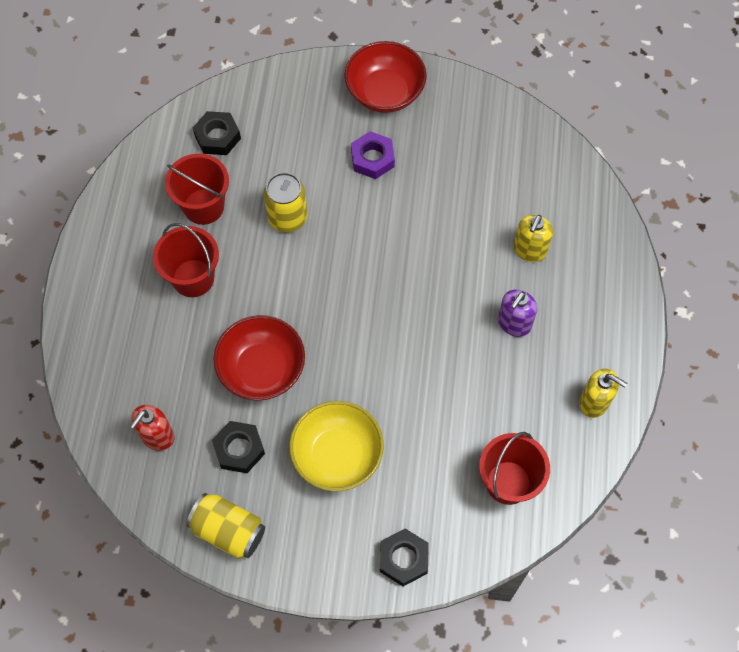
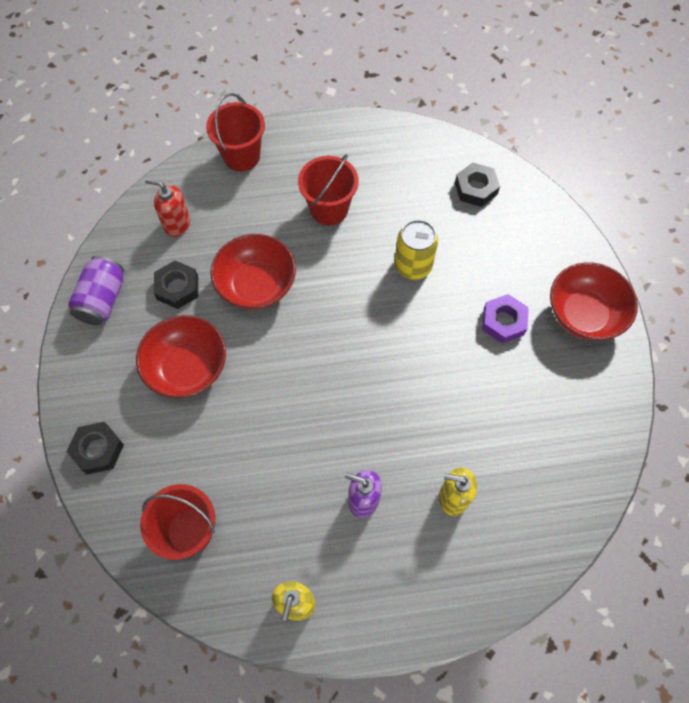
camera: 75 degrees right, 0 degrees up
red bucket [165,153,229,225] -> red bucket moved to [206,93,265,171]
yellow can [186,493,265,559] -> purple can [68,256,124,325]
yellow bowl [289,401,384,491] -> red bowl [136,315,226,398]

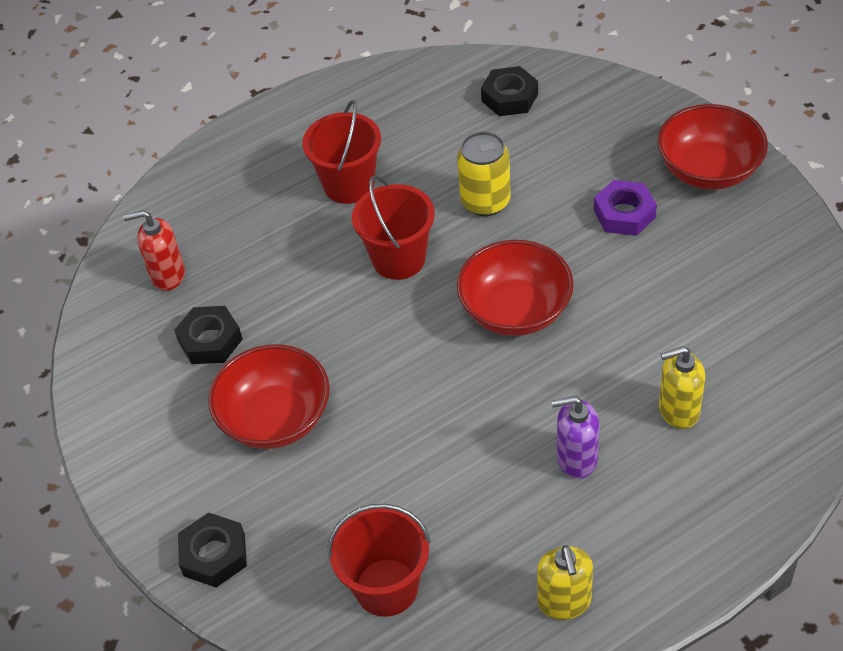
camera: 20 degrees left, 15 degrees down
purple can [68,256,124,325] -> none
red bucket [206,93,265,171] -> red bucket moved to [352,175,435,280]
red bowl [210,234,296,310] -> red bowl moved to [457,240,574,336]

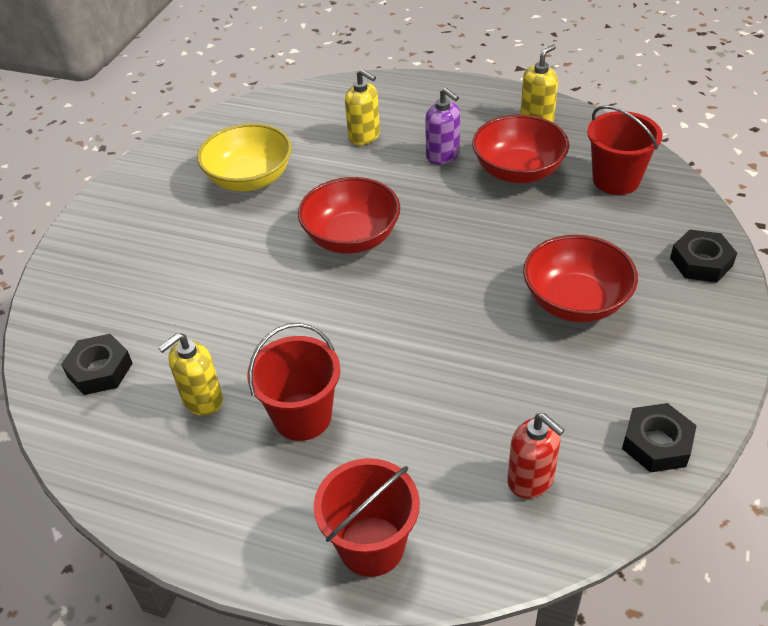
camera: 130 degrees left, 5 degrees down
black nut [174,306,243,364] -> black nut moved to [622,403,697,472]
red bucket [352,175,435,280] -> red bucket moved to [314,458,420,577]
yellow can [457,131,511,216] -> none
purple nut [594,180,657,236] -> none
red bowl [657,104,768,190] -> red bowl moved to [472,115,569,183]
none -> yellow soap dispenser [158,333,223,416]
none -> yellow bowl [197,123,292,191]

